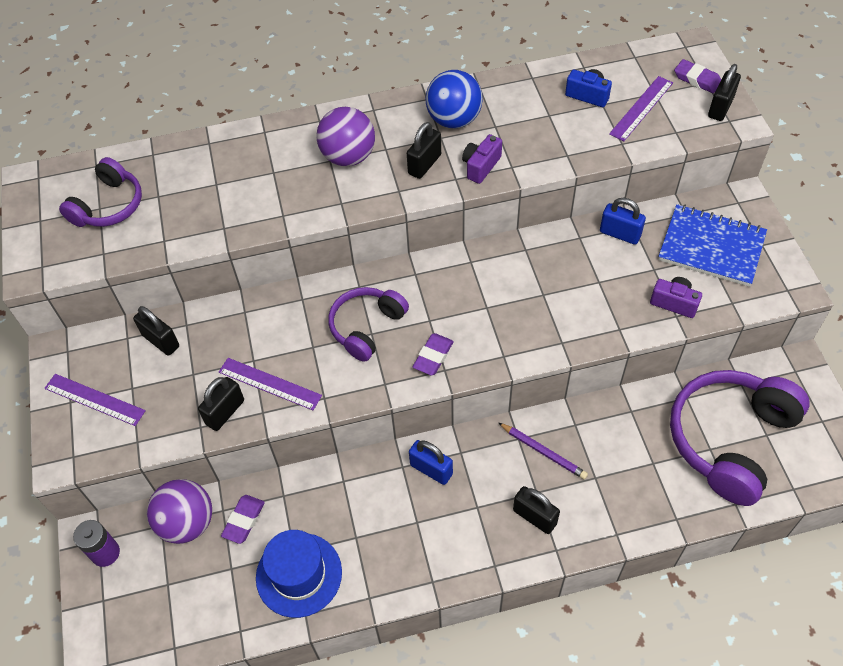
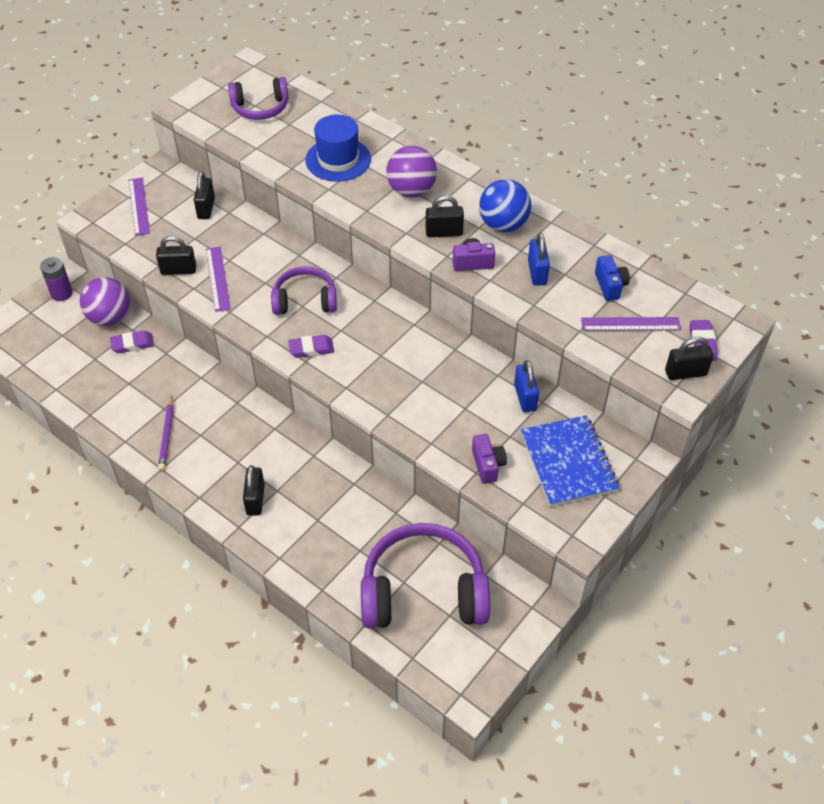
camera: 50 degrees right, 5 degrees down
blue hat [256,530,342,618] -> blue hat moved to [305,114,371,182]
blue padlock [409,440,453,485] -> blue padlock moved to [528,233,550,286]
purple pencil [499,423,588,480] -> purple pencil moved to [158,397,174,471]

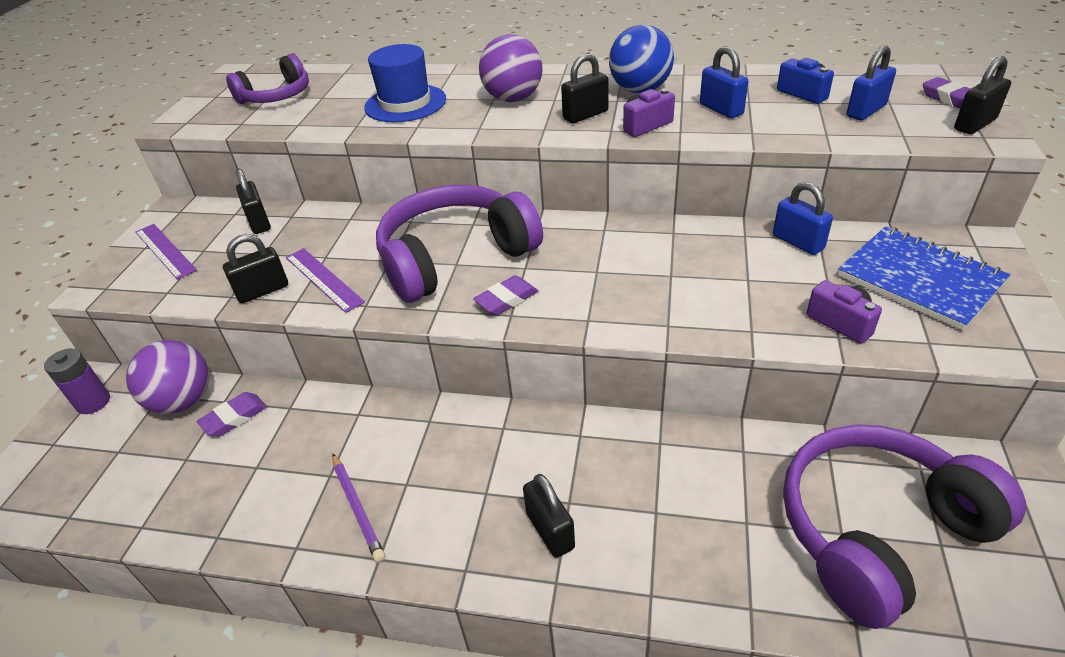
camera: 25 degrees left, 10 degrees down
purple headphones [271,266,337,315] -> purple headphones [376,185,543,303], size x1.71
purple ruler [581,317,681,331] -> blue padlock [847,45,896,120]

